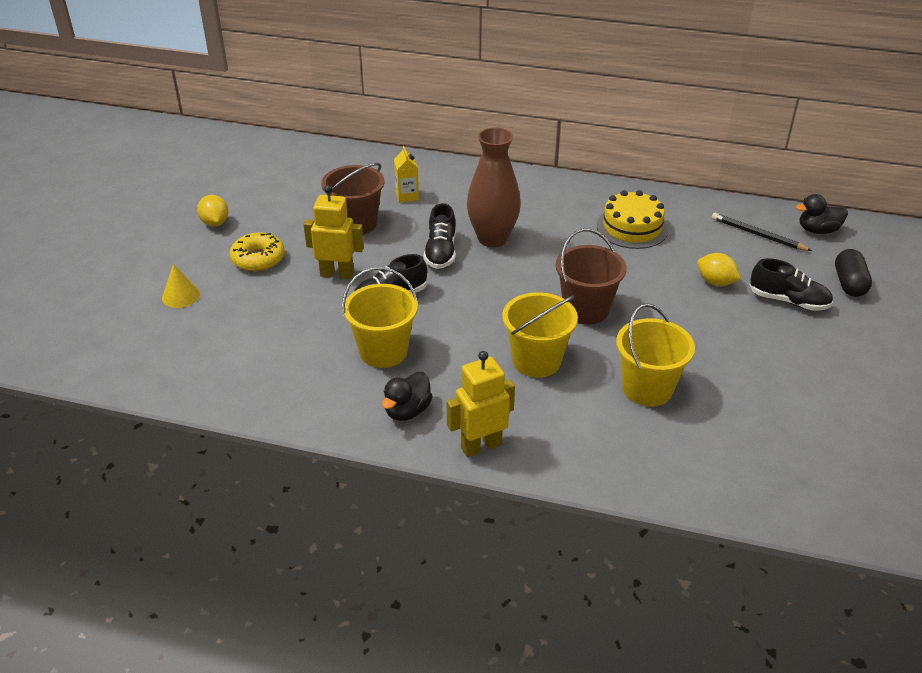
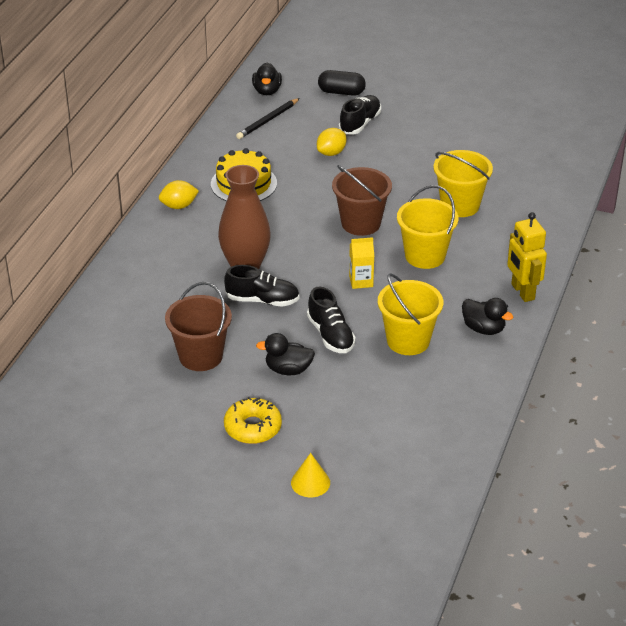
camera: 85 degrees left, 0 degrees up
yellow lemon [197,195,228,226] -> yellow lemon moved to [159,180,199,209]
yellow robot [303,185,364,279] -> black duck [256,333,315,375]
yellow carton [394,146,419,203] -> yellow carton moved to [349,237,374,289]

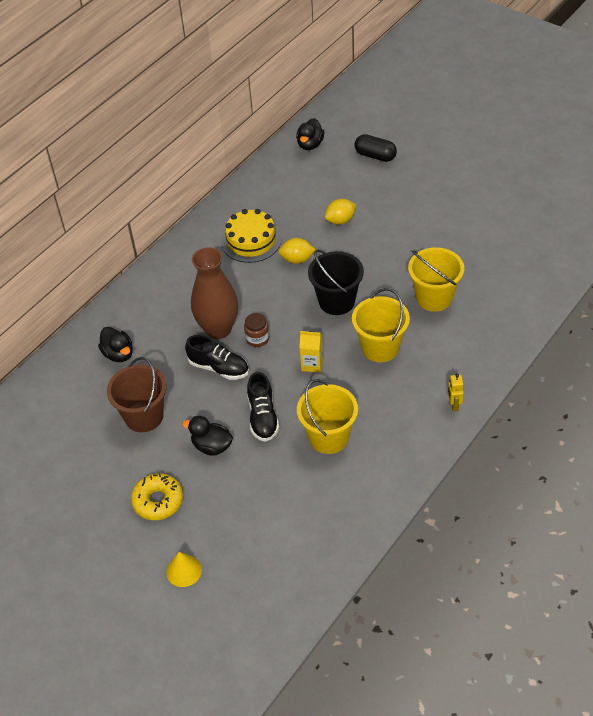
camera: 20 degrees right, 10 degrees up
yellow lemon [159,180,199,209] -> yellow lemon moved to [279,238,316,264]
black pencil [236,98,300,139] -> none
brown bucket [332,165,392,236] -> black bucket [308,250,364,315]
black shoe [339,95,381,134] -> none
black duck [462,298,513,335] -> black duck moved to [98,327,133,362]
yellow robot [507,212,547,302] -> yellow robot [448,374,464,411], size x0.53
none -> brown jar [244,313,269,347]

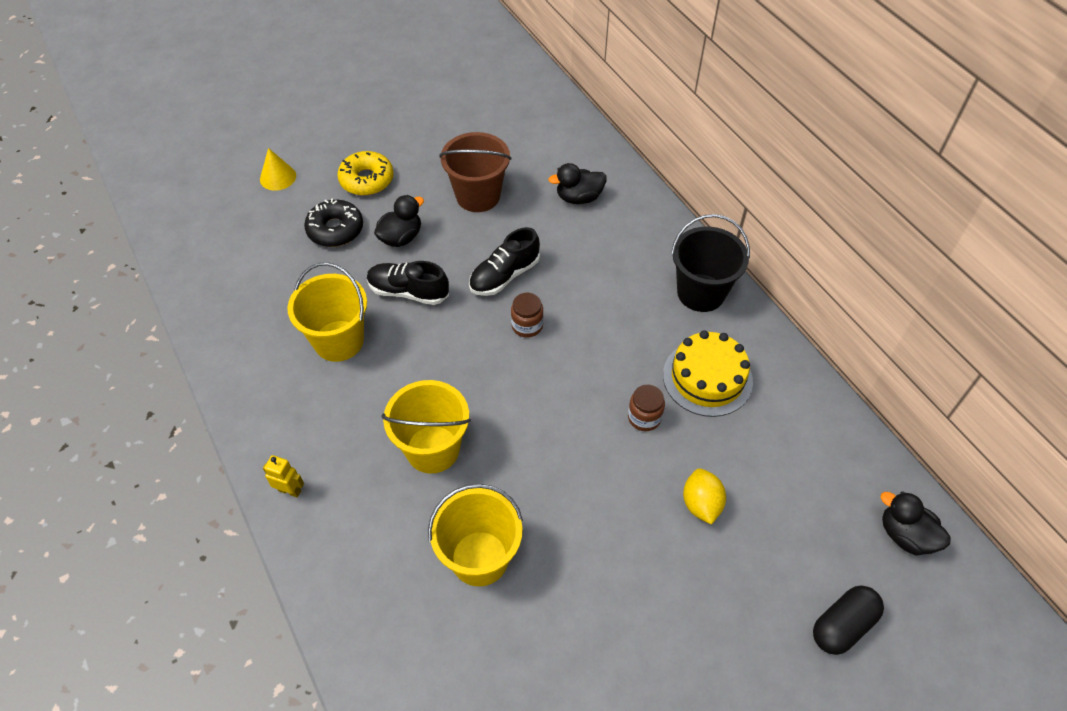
camera: 110 degrees right, 5 degrees up
brown vase [191,247,238,339] -> none
yellow lemon [279,238,316,264] -> brown jar [628,385,665,431]
yellow carton [299,331,323,373] -> none
black bucket [308,250,364,315] -> black bucket moved to [671,214,750,312]
none -> black donut [304,199,363,247]

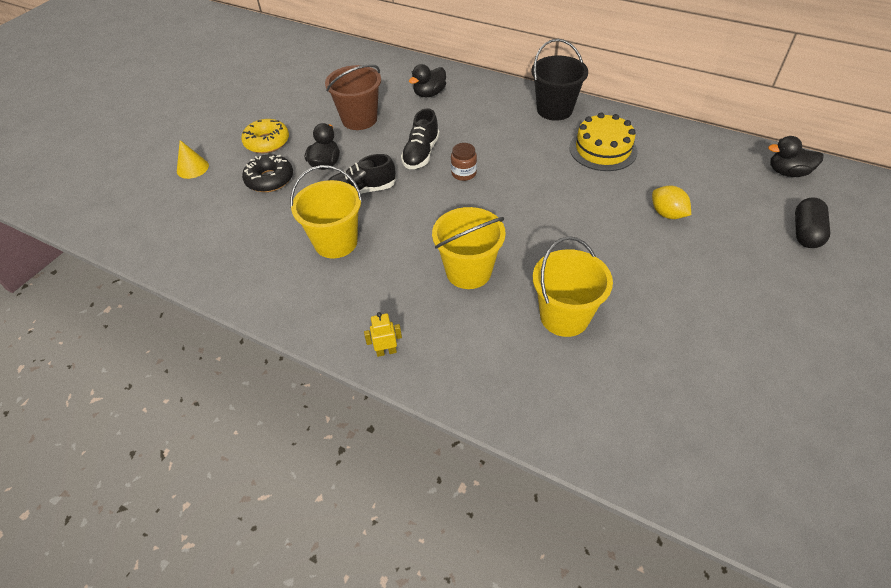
camera: 30 degrees left, 5 degrees down
brown jar [628,385,665,431] -> none

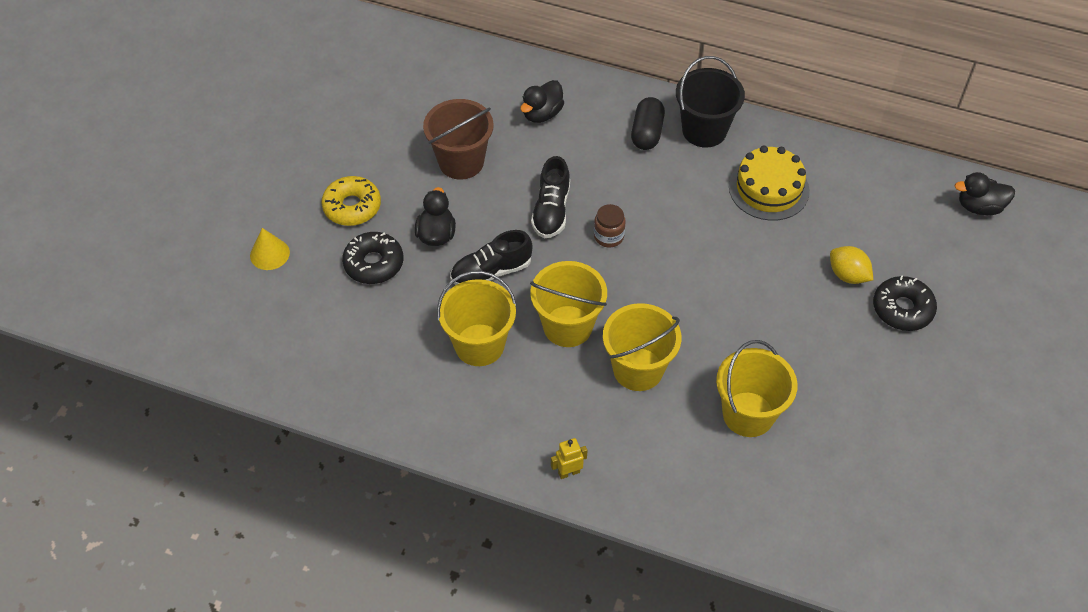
camera: 10 degrees left, 5 degrees up
black capsule [795,197,830,248] -> black capsule moved to [631,97,665,150]
none -> yellow bucket [530,261,607,347]
none -> black donut [873,275,937,331]

